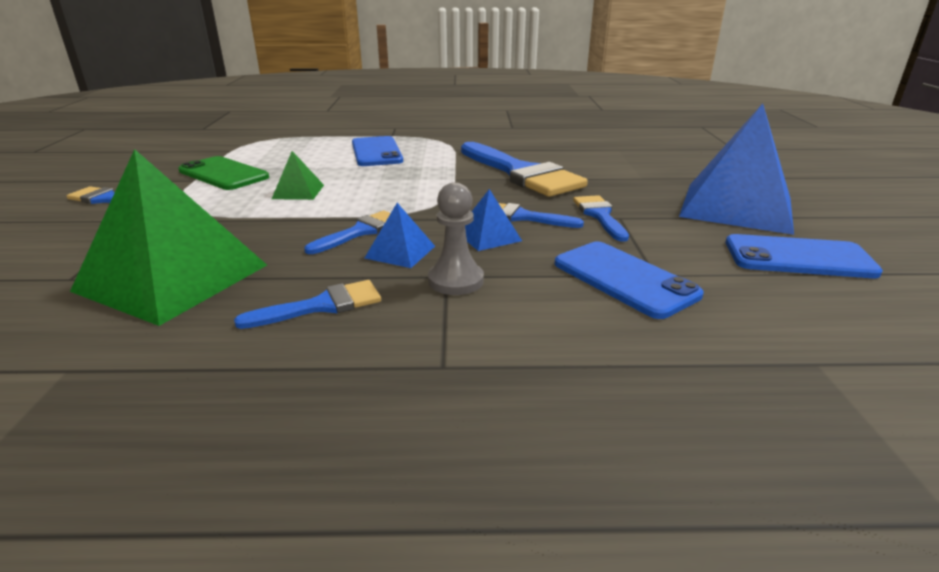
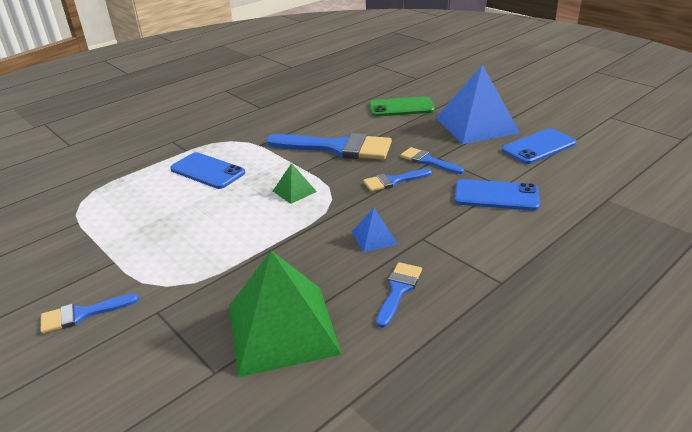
camera: 40 degrees left, 5 degrees up
green phone [178,156,269,190] -> green phone moved to [370,96,435,117]
green pyramid [272,151,324,200] -> green pyramid moved to [273,163,317,204]
blue brush [304,211,391,254] -> none
grey pawn [428,182,484,295] -> none
blue pyramid [465,189,522,251] -> none

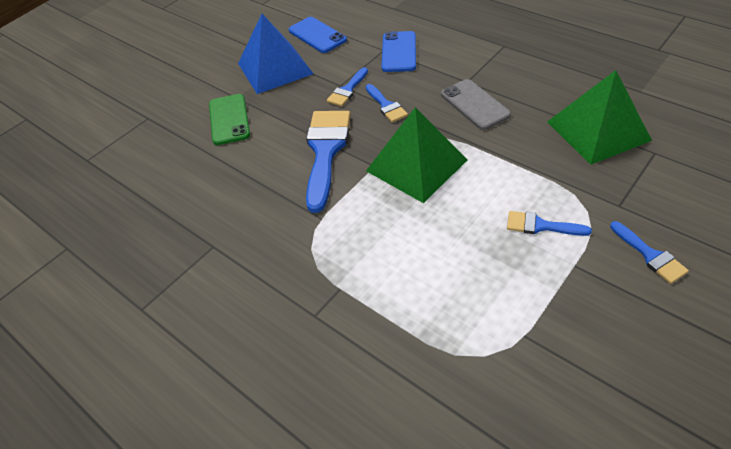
camera: 95 degrees left, 15 degrees up
blue phone [170,152,245,189] -> none
green pyramid [273,163,317,204] -> green pyramid [366,107,467,203], size x2.26
blue pyramid [352,208,398,252] -> grey phone [441,79,511,130]
blue brush [376,262,422,328] -> blue brush moved to [507,211,592,236]

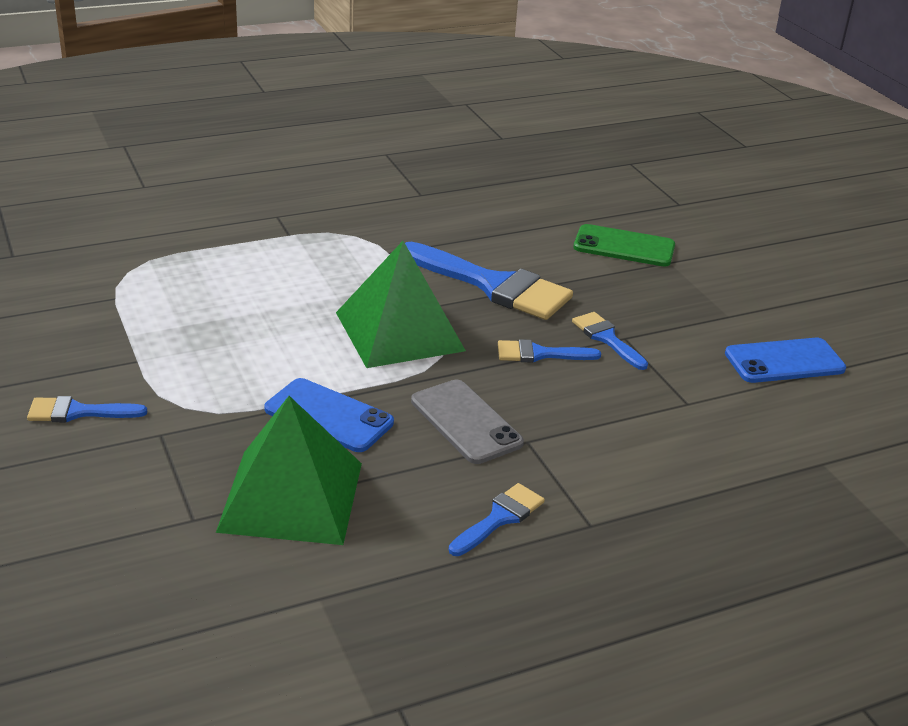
camera: 110 degrees right, 15 degrees down
blue pyramid [238,14,314,94] -> none
blue phone [381,31,416,72] -> blue phone moved to [264,378,394,452]
grey phone [441,79,511,130] -> grey phone turned 60 degrees clockwise [411,380,524,464]
blue brush [507,211,592,236] -> blue brush moved to [449,483,545,556]

